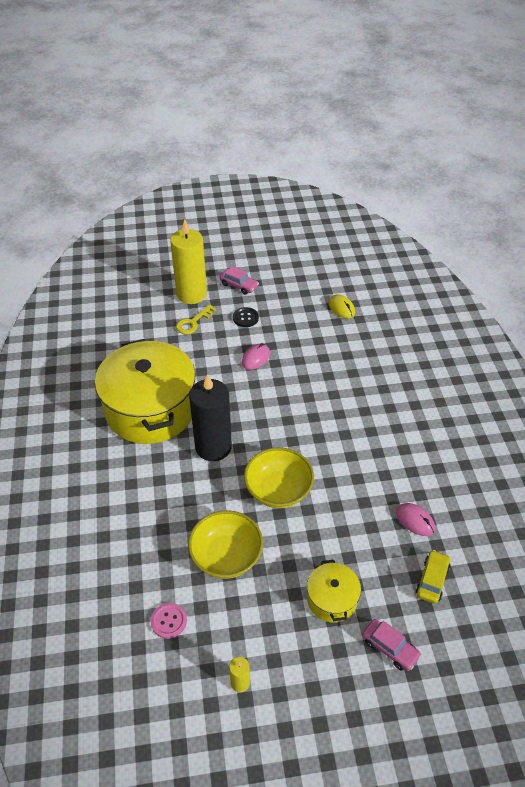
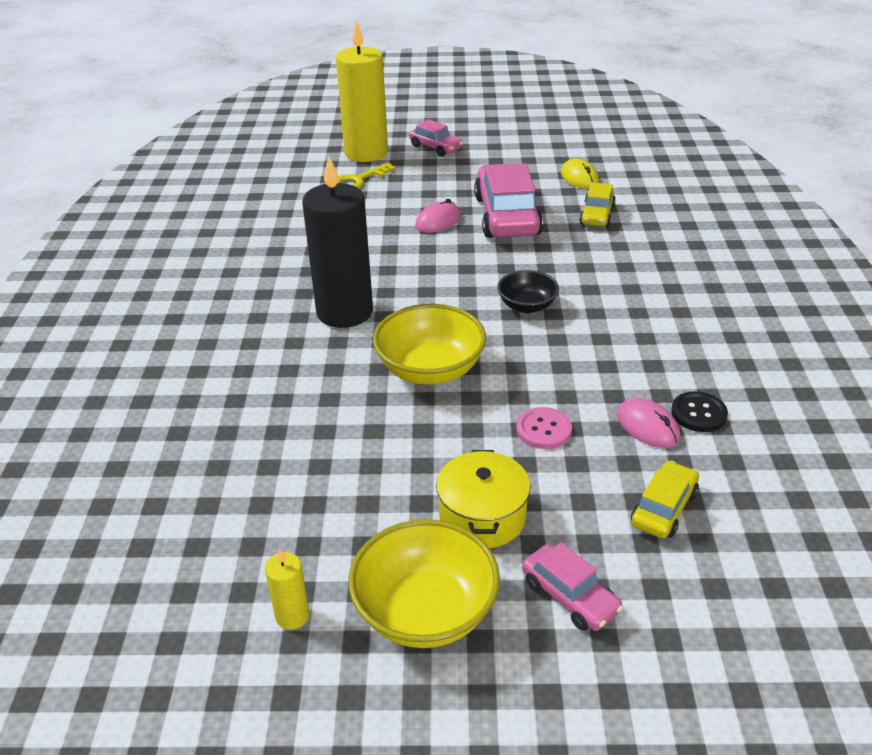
camera: 10 degrees right, 10 degrees down
yellow pot [95,339,195,444] -> none
pink button [151,603,187,639] -> pink button moved to [516,407,572,449]
yellow bowl [188,510,263,579] -> yellow bowl moved to [349,519,500,648]
black button [233,307,259,327] -> black button moved to [671,391,728,432]
none -> pink car [474,163,543,238]
none -> black bowl [497,270,559,313]
none -> yellow car [580,182,616,227]

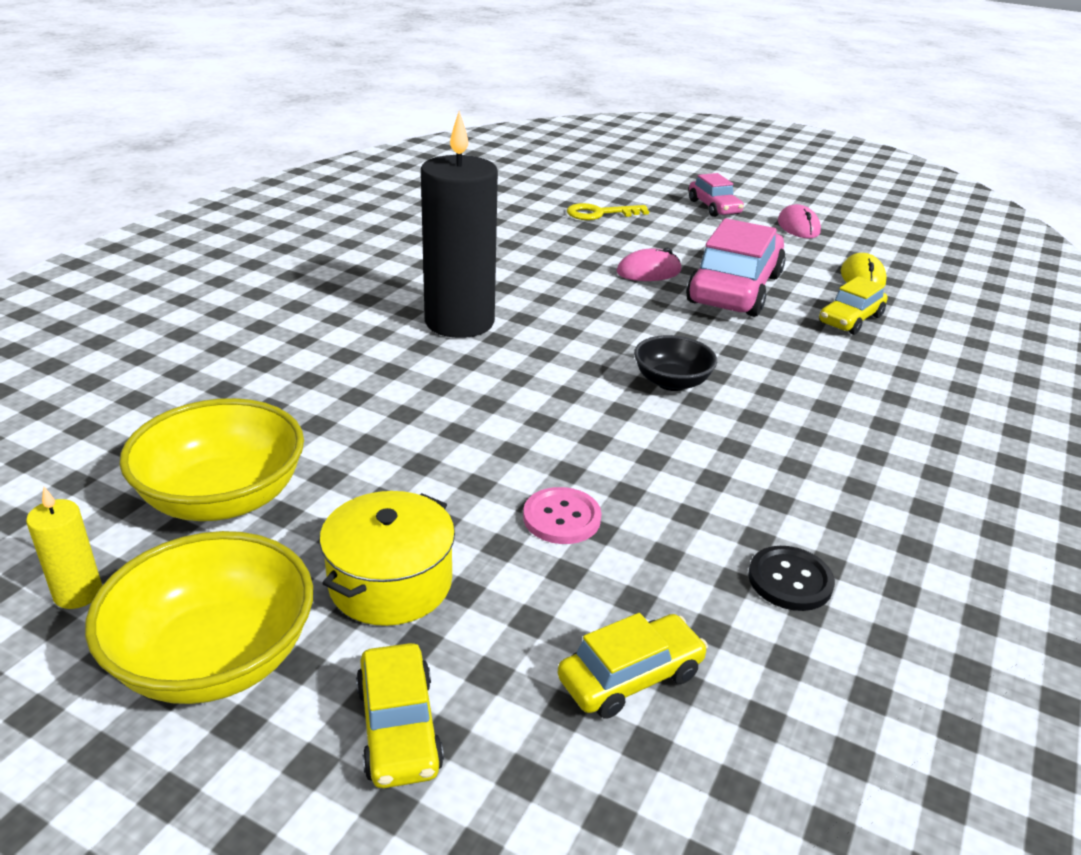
camera: 25 degrees right, 5 degrees down
yellow candle [336,20,388,162] -> none
yellow bowl [373,304,486,385] -> yellow bowl moved to [119,398,304,521]
pink car [522,542,623,631] -> yellow car [356,643,444,788]
pink mouse [617,398,681,448] -> pink mouse moved to [778,204,821,239]

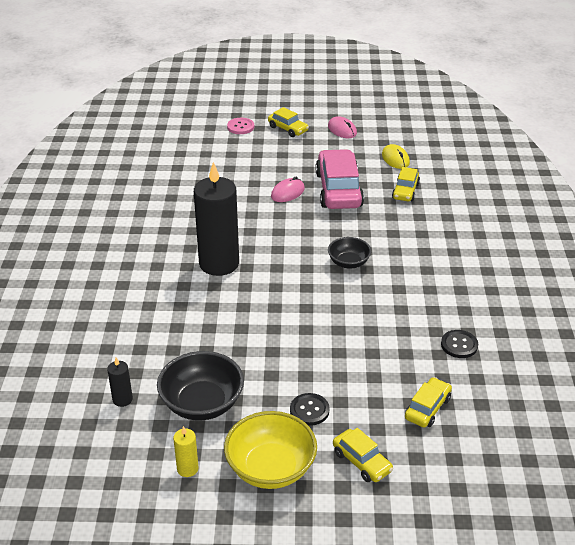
camera: 25 degrees left, 5 degrees up
yellow bowl [119,398,304,521] -> black bowl [157,351,244,420]
yellow pot [319,491,455,626] -> black button [290,393,329,426]
pink button [523,487,601,544] -> pink button moved to [227,118,254,134]
yellow key [567,203,649,220] -> none
pink car [689,173,744,217] -> yellow car [268,107,309,137]
none -> black candle [107,358,133,407]

